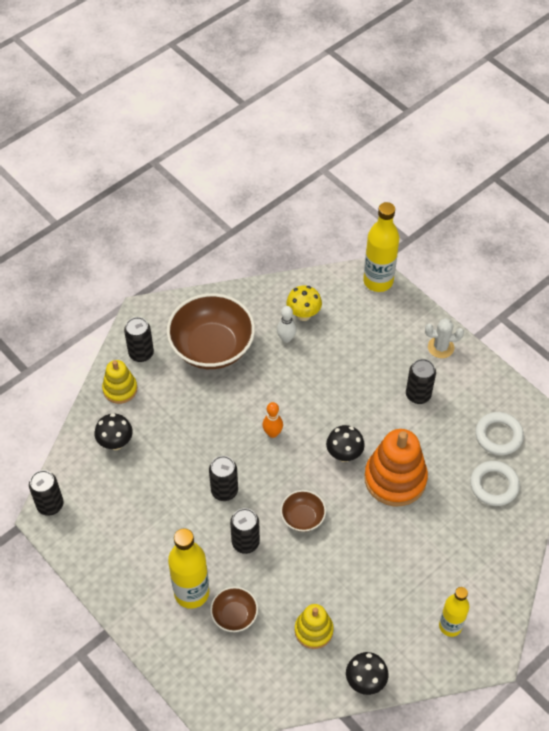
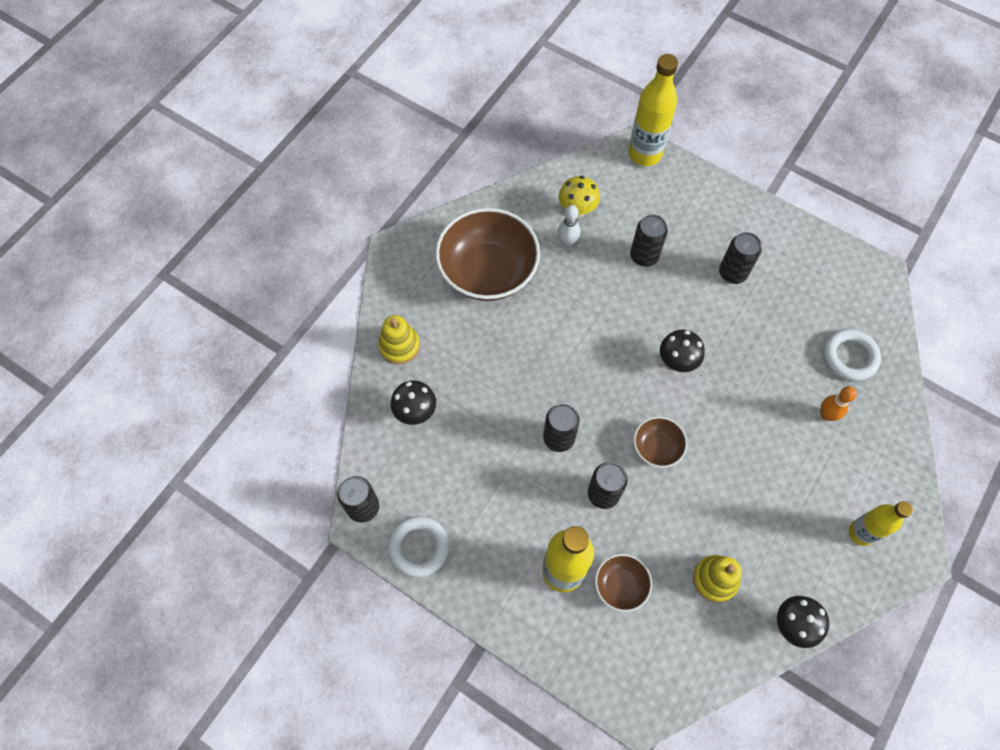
camera: 15 degrees left, 10 degrees up
black can [124,317,154,362] -> black can moved to [630,215,668,267]
orange bowling pin [263,402,283,438] -> orange bowling pin moved to [820,386,857,421]
orange stacking toy [364,429,428,506] -> none
white cactus [425,318,464,358] -> none
white ring [475,412,524,455] -> white ring moved to [388,516,449,578]

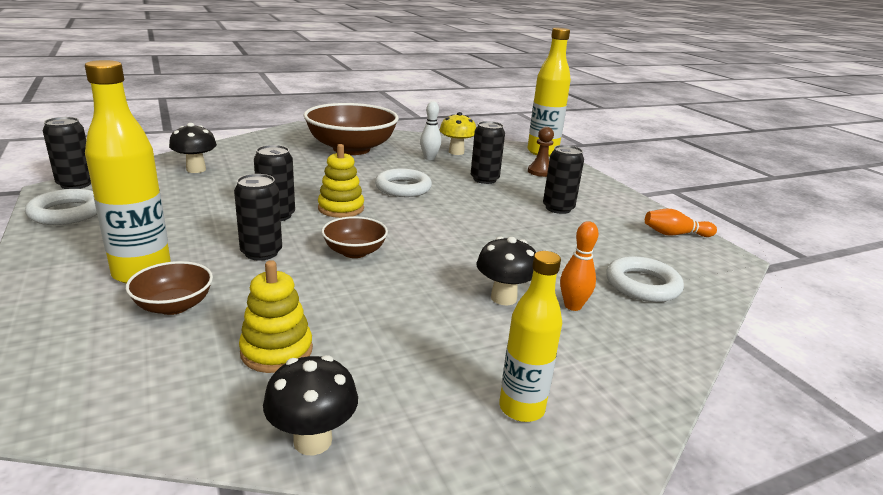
camera: 30 degrees right, 40 degrees down
yellow stacking toy [378,315,420,364] -> yellow stacking toy moved to [318,144,364,218]
black mushroom [660,329,705,372] -> black mushroom moved to [477,236,536,305]
none -> white ring [375,168,432,197]
none -> brown pawn [528,127,554,177]
none -> orange bowling pin [645,209,717,237]

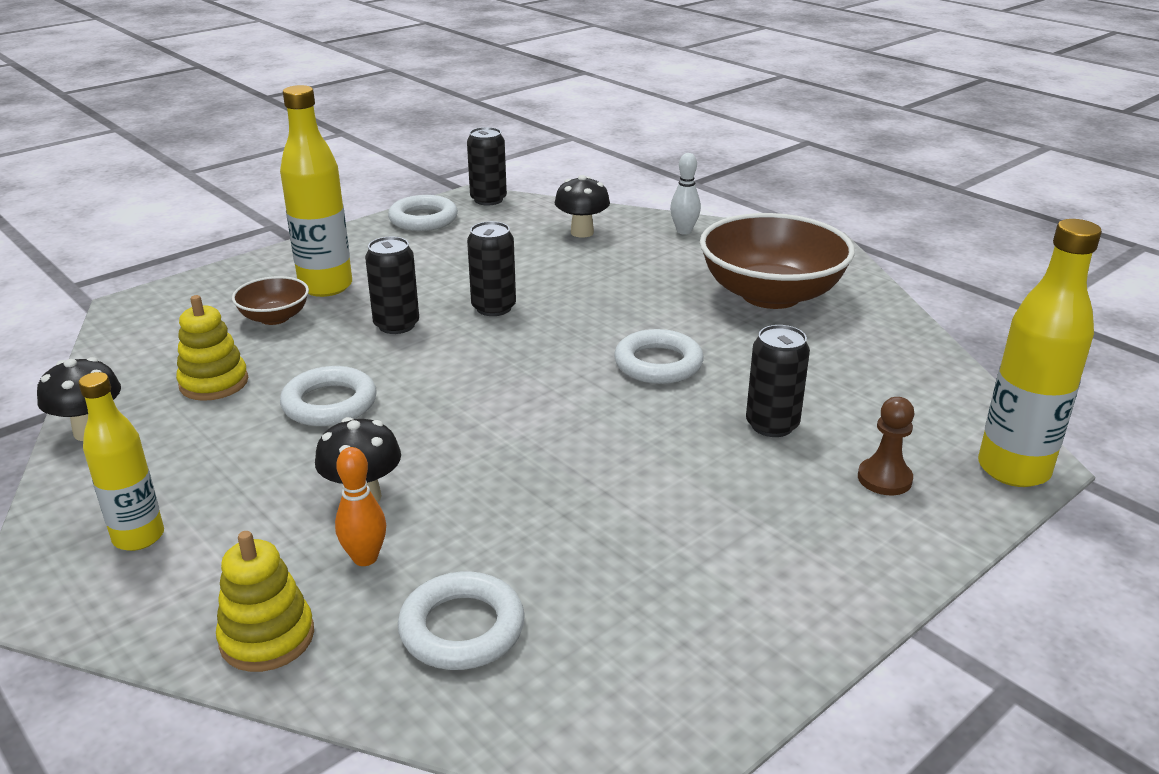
camera: 75 degrees right, 5 degrees up
yellow stacking toy [318,144,364,218] -> yellow stacking toy moved to [216,531,314,672]
brown bowl [321,216,388,258] -> none
white bowling pin [420,101,441,160] -> white bowling pin moved to [670,153,701,235]
yellow mushroom [439,112,476,155] -> none
black can [543,145,584,214] -> none
orange bowling pin [645,209,717,237] -> none
none -> white ring [280,366,377,426]

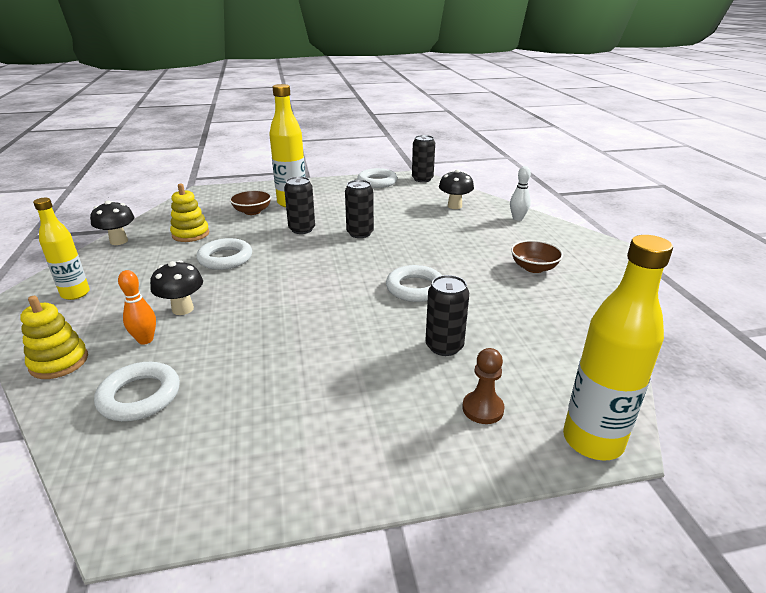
camera: 30 degrees right, 0 degrees up
brown bowl [700,213,855,309] -> brown bowl [511,240,563,273], size x0.48

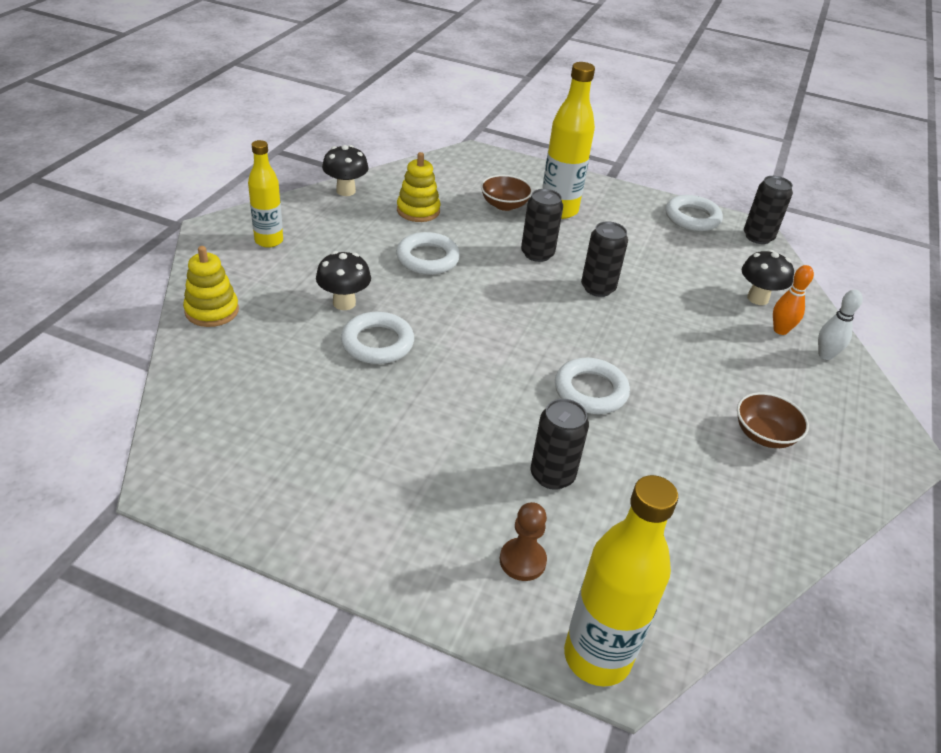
camera: 30 degrees right, 10 degrees up
white ring [94,362,180,421] -> white ring moved to [341,312,414,364]
orange bowling pin [118,270,156,345] -> orange bowling pin moved to [773,265,814,335]

